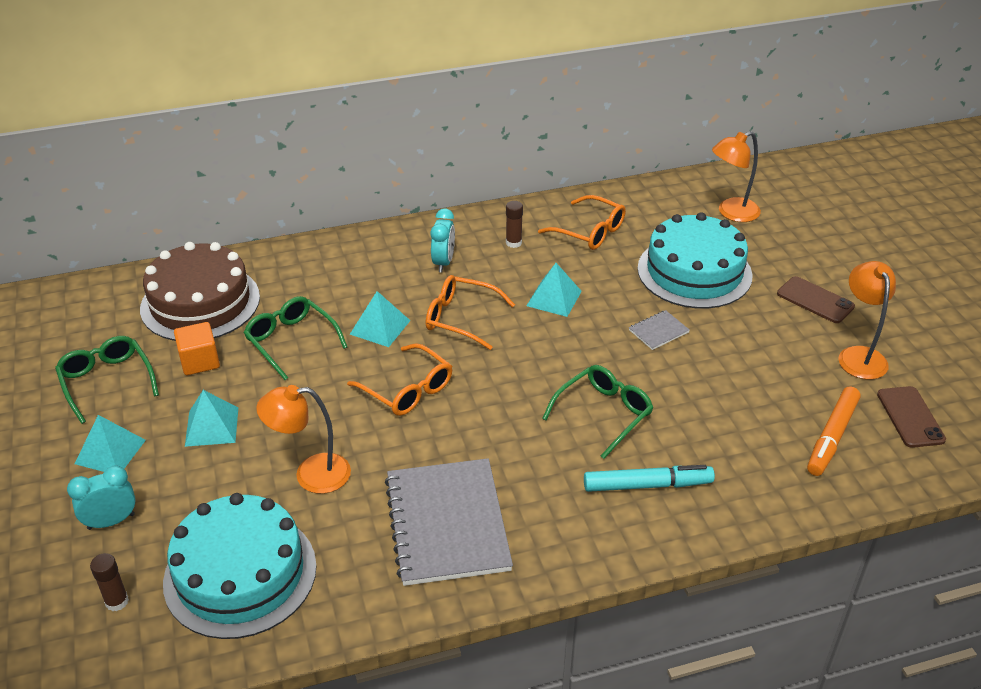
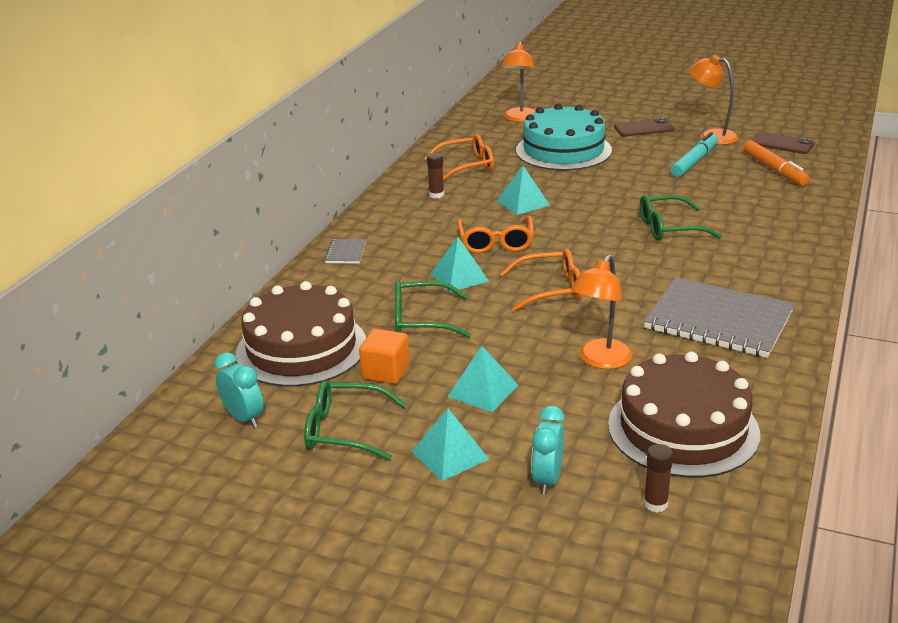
camera: 50 degrees left, 10 degrees down
turquoise cake [163,493,317,639] -> brown cake [608,352,760,478]
orange glasses [426,275,515,350] -> orange glasses turned 60 degrees counterclockwise [457,216,534,253]
turquoise clock [430,208,455,272] -> turquoise clock moved to [214,352,264,428]
green glasses [542,365,653,459] -> green glasses turned 90 degrees counterclockwise [640,195,722,241]
turquoise marker [584,465,715,492] -> turquoise marker moved to [671,132,718,177]
grey notebook [629,310,689,350] -> grey notebook moved to [324,239,366,263]

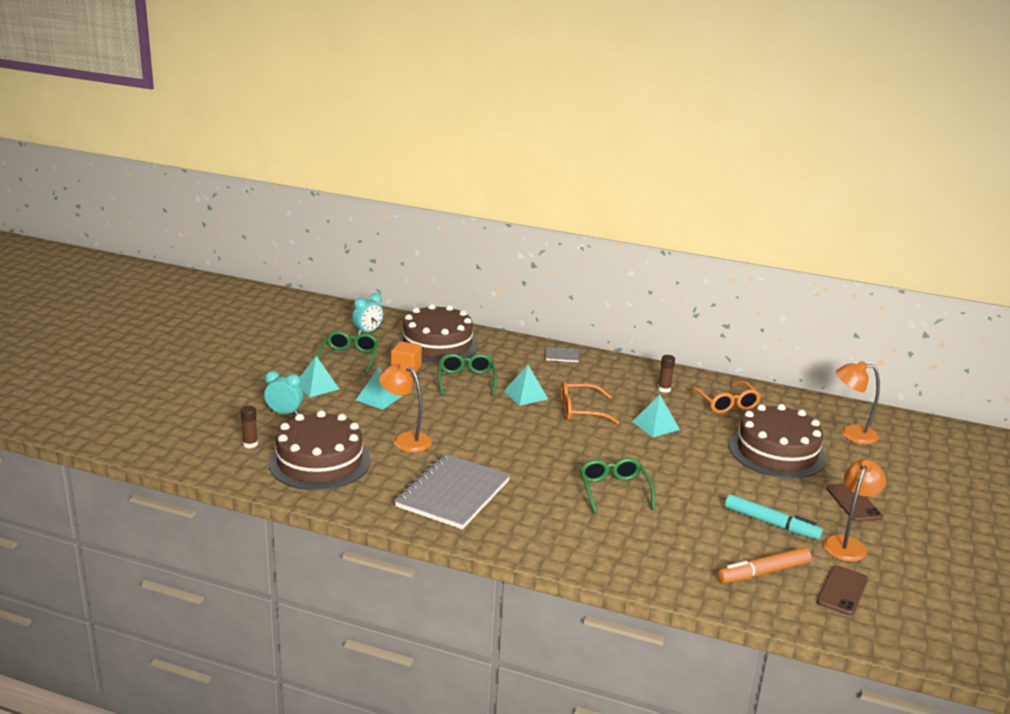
camera: 85 degrees right, 5 degrees down
orange glasses [500,249,583,312] -> none
turquoise cake [516,104,612,170] -> brown cake [729,404,826,479]

